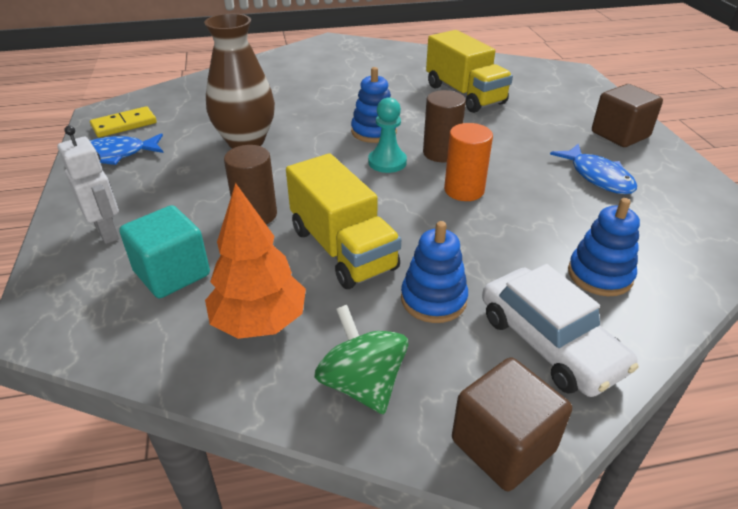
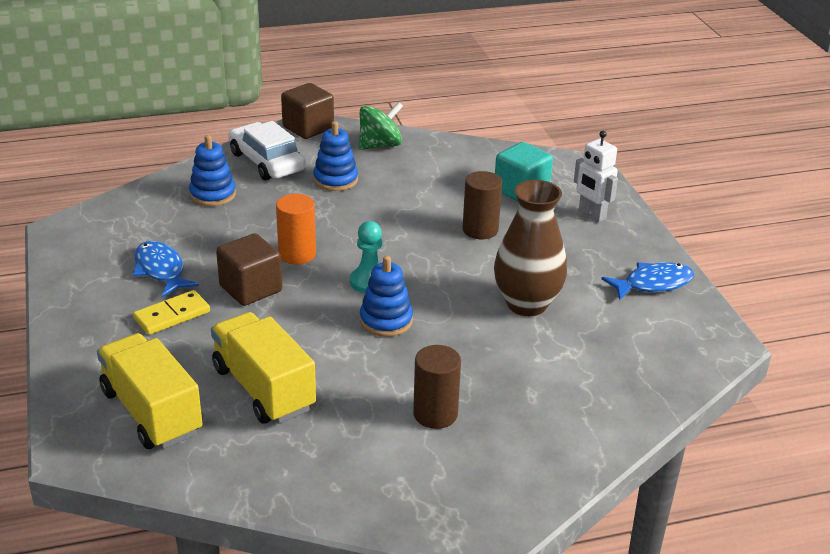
camera: 175 degrees right, 5 degrees down
yellow domino [90,106,157,137] -> yellow domino moved to [133,290,210,335]
orange tree [205,183,306,339] -> none
yellow truck [286,153,401,289] -> yellow truck moved to [97,333,202,449]
green spinning top [314,305,408,414] -> green spinning top turned 90 degrees counterclockwise [359,102,403,150]
brown cylinder [423,90,466,162] -> brown cylinder moved to [413,345,461,429]
brown cube [592,84,663,147] -> brown cube moved to [216,233,282,306]

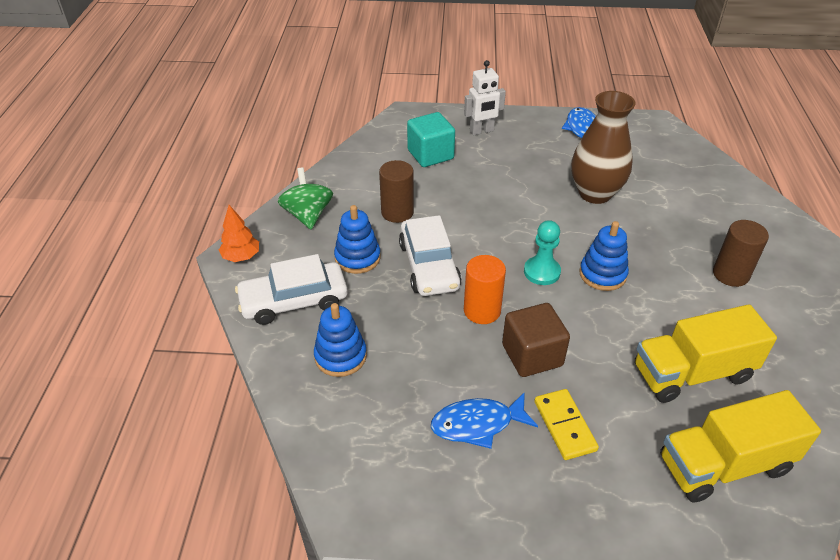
camera: 70 degrees left, 10 degrees up
brown cube [281,83,334,139] -> orange tree [219,205,259,262]
brown cylinder [463,171,502,239] -> brown cylinder moved to [379,160,414,223]
none -> white car [399,215,461,296]

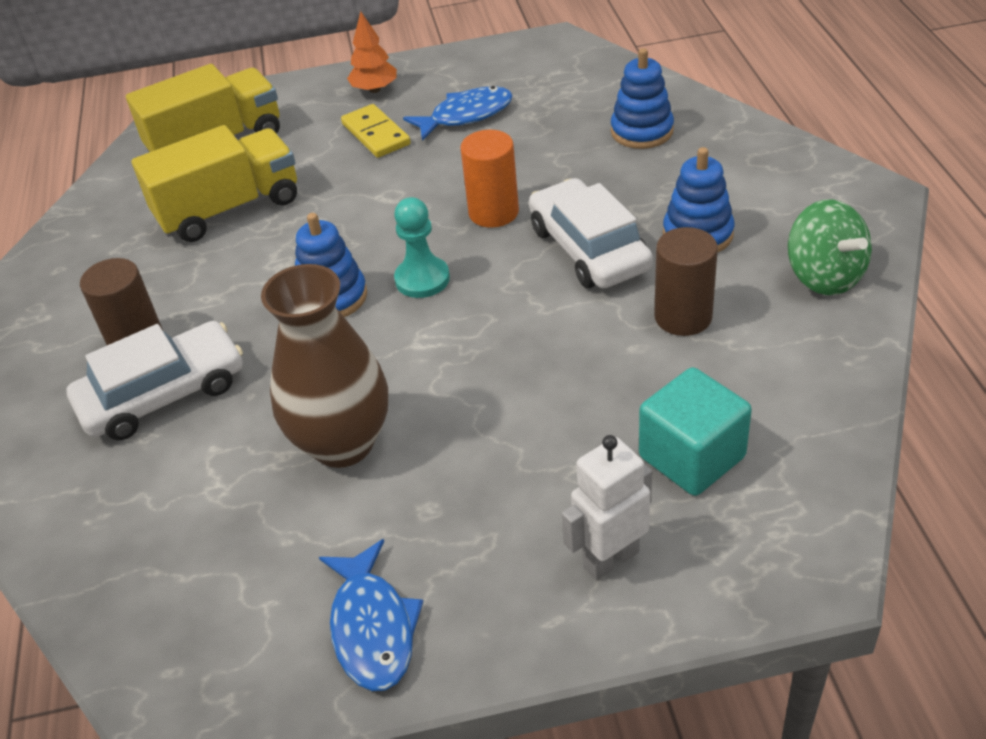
camera: 170 degrees right, 0 degrees up
orange tree [219,205,259,262] -> orange tree moved to [347,11,397,93]
white car [235,254,348,325] -> white car moved to [67,321,243,440]
brown cube [502,303,570,377] -> none

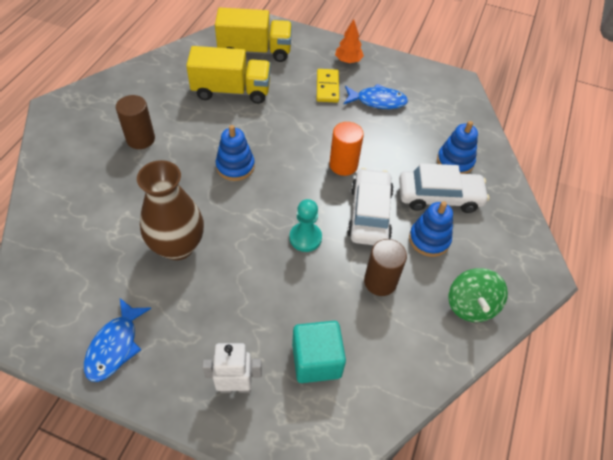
camera: 25 degrees right, 10 degrees up
white car [67,321,243,440] -> white car moved to [399,163,489,213]
turquoise pawn [394,197,450,298] -> turquoise pawn moved to [290,199,322,252]

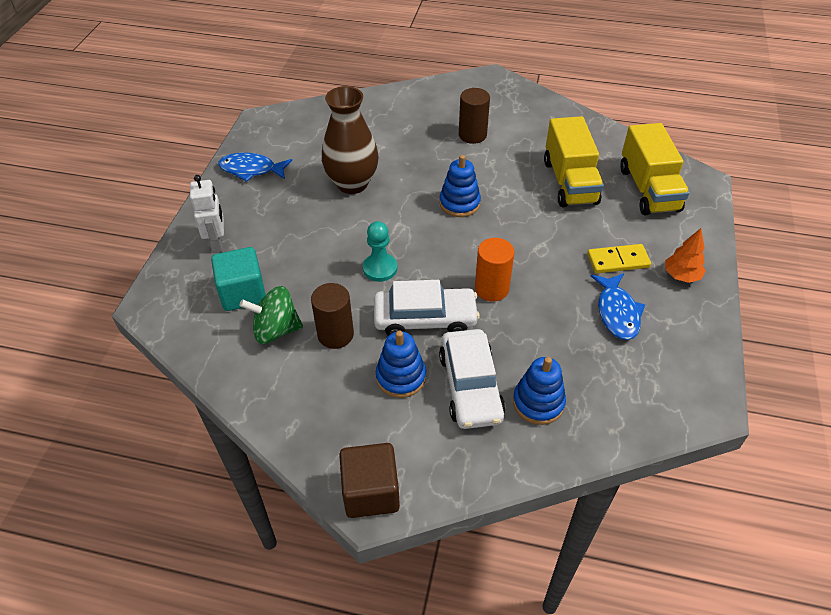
camera: 85 degrees right, 5 degrees down
green spinning top [448,268,508,322] -> green spinning top moved to [239,286,303,344]
none -> brown cube [339,443,400,518]

